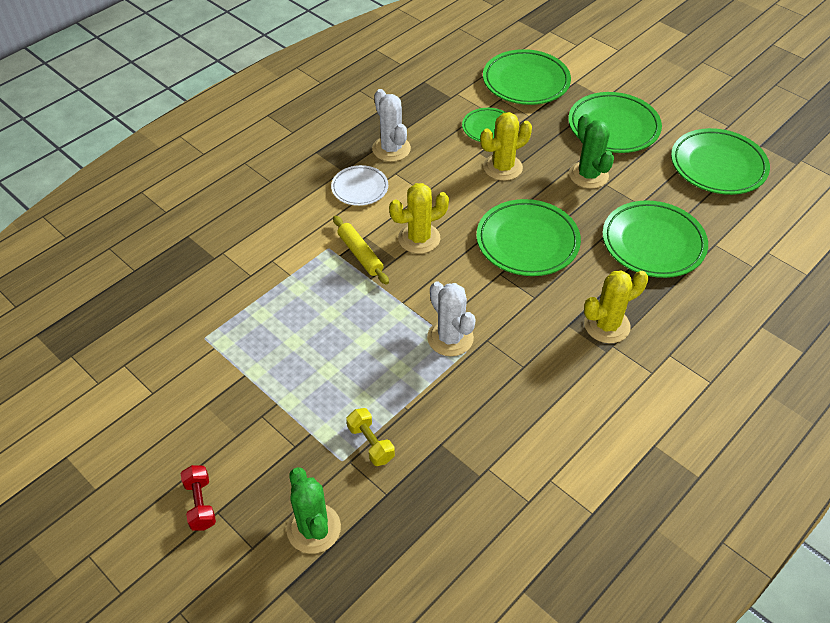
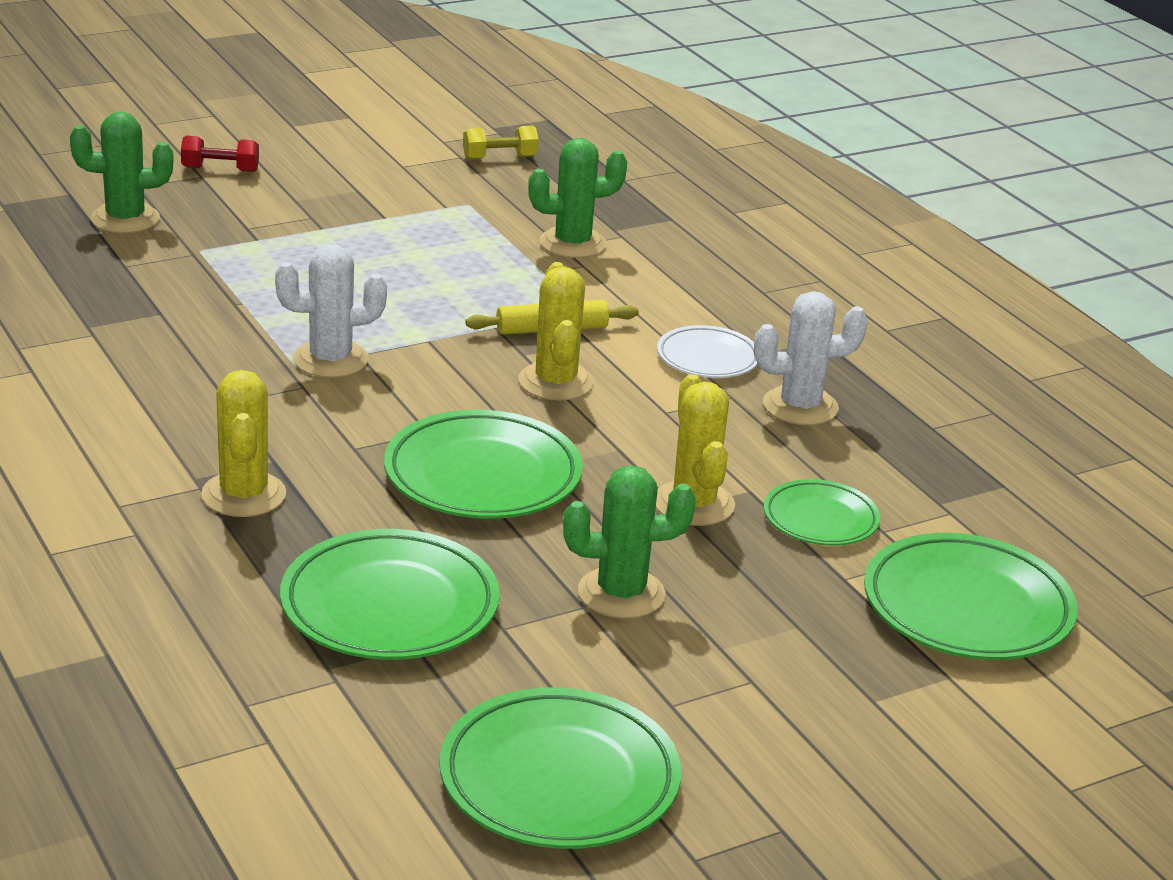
camera: 105 degrees right, 20 degrees down
yellow dumbbell [346,408,395,466] -> yellow dumbbell moved to [463,126,539,160]
green plate [568,92,662,153] -> none
none -> green cactus [528,138,627,258]

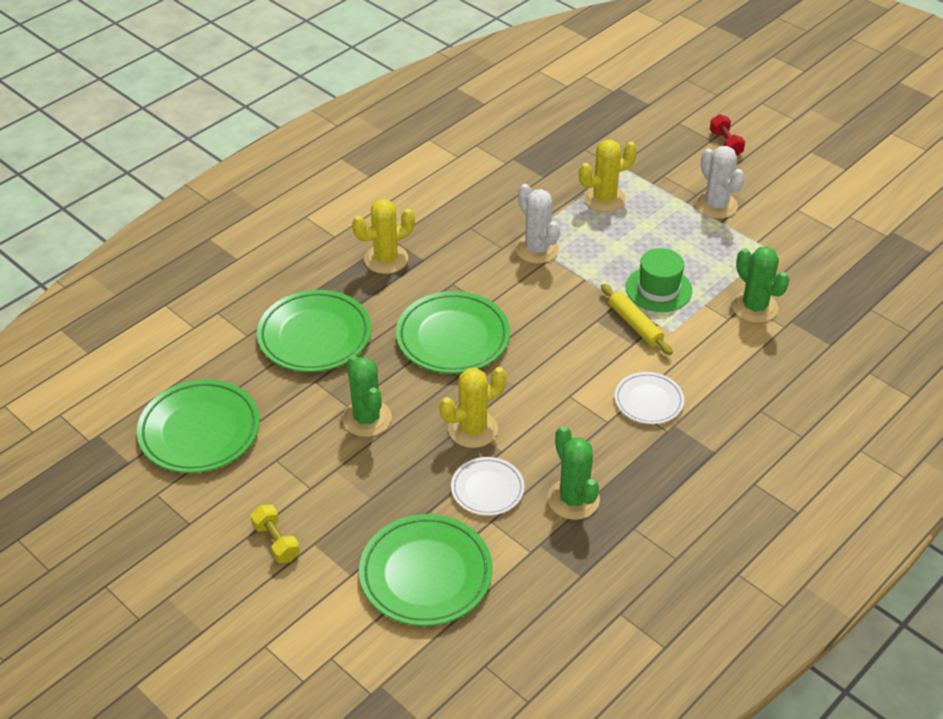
camera: 75 degrees right, 15 degrees up
green cactus [70,112,174,233] -> green cactus moved to [548,426,600,520]
yellow dumbbell [463,126,539,160] -> yellow dumbbell moved to [251,505,300,563]
yellow cactus [518,262,594,401] -> yellow cactus moved to [579,140,637,212]
white cactus [754,291,868,425] -> white cactus moved to [695,146,745,219]
green plate [764,479,880,546] -> white plate [451,457,525,516]
none -> green hat [626,248,692,312]

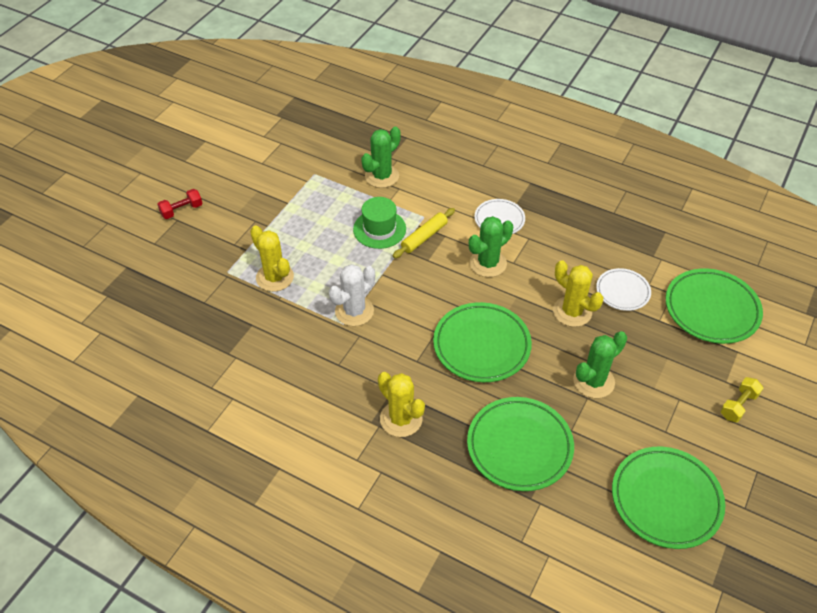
camera: 105 degrees left, 5 degrees up
green cactus [548,426,600,520] -> green cactus moved to [469,216,513,277]
white cactus [695,146,745,219] -> none

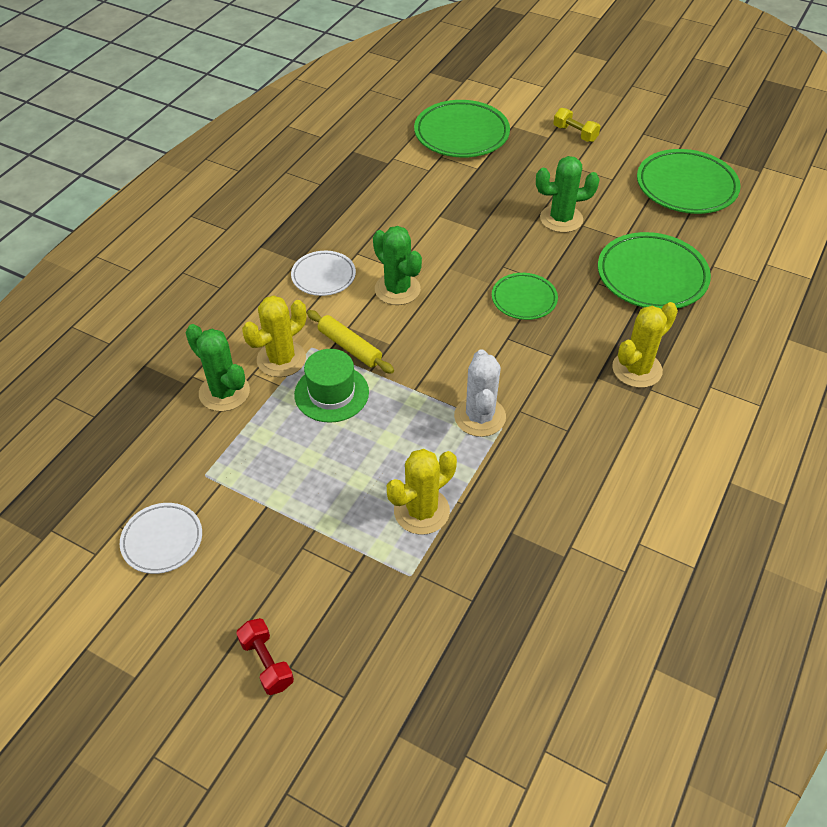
camera: 90 degrees left, 0 degrees up
white cactus [329,264,375,326] -> white cactus turned 45 degrees clockwise [454,349,506,437]
green plate [433,302,532,382] -> green plate [492,273,558,320], size x0.58
yellow cactus [553,260,603,327] -> yellow cactus moved to [242,295,307,377]
green cactus [573,331,627,398] -> green cactus turned 60 degrees counterclockwise [536,156,600,233]
white plate [596,268,651,311] -> white plate moved to [120,503,202,574]

